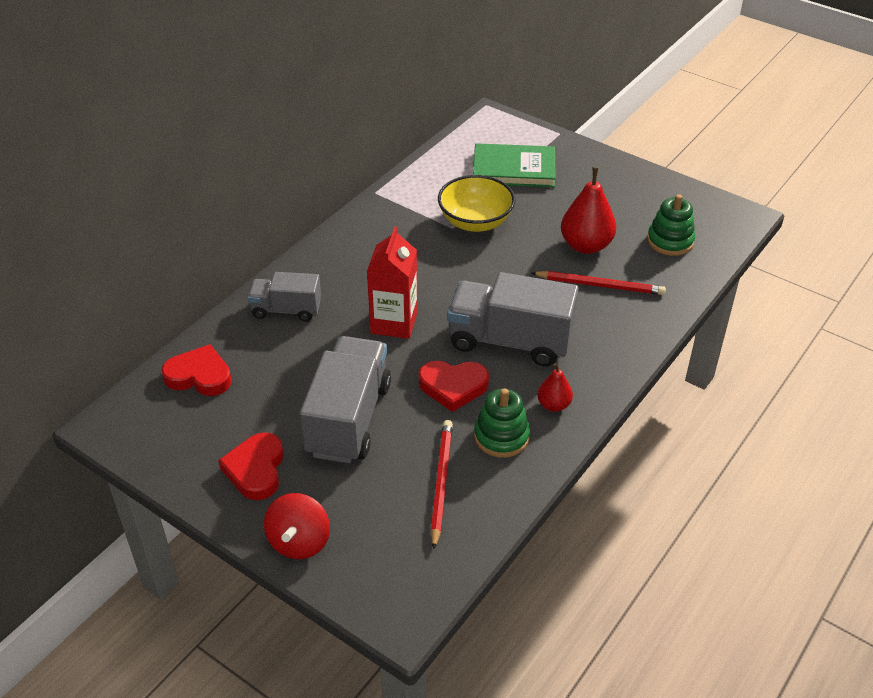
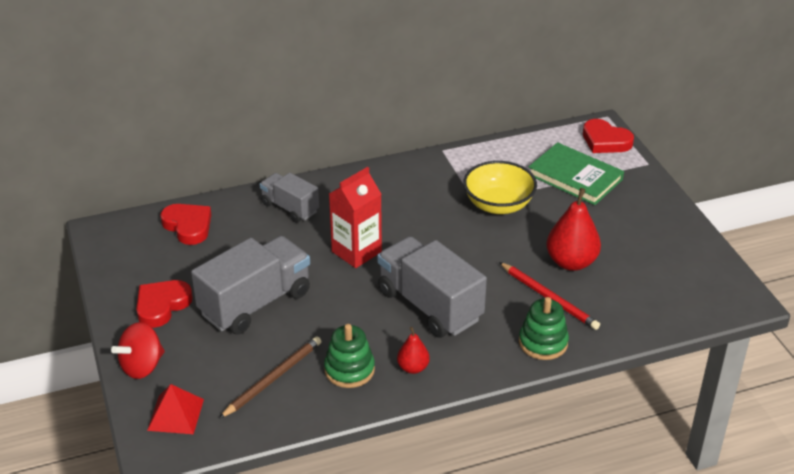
camera: 35 degrees right, 5 degrees down
red heart [419,361,489,412] -> red heart moved to [583,119,634,153]
red pencil [430,420,453,550] -> brown pencil [219,336,322,419]
green stacking toy [647,194,695,256] -> green stacking toy moved to [519,297,569,360]
none -> red pyramid [147,384,204,434]

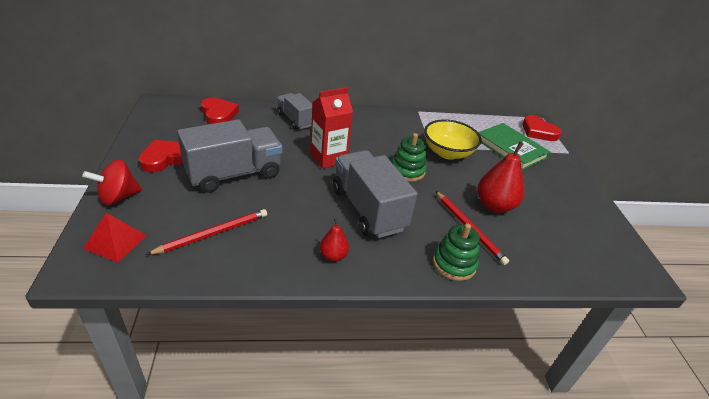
camera: 10 degrees right, 0 degrees up
brown pencil [219,336,322,419] -> red pencil [146,209,267,255]
green stacking toy [324,324,375,388] -> green stacking toy moved to [391,133,427,182]

